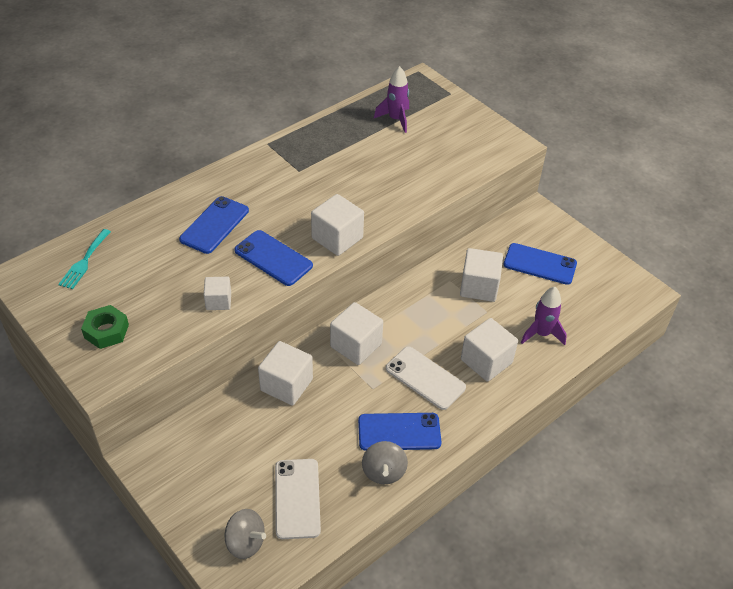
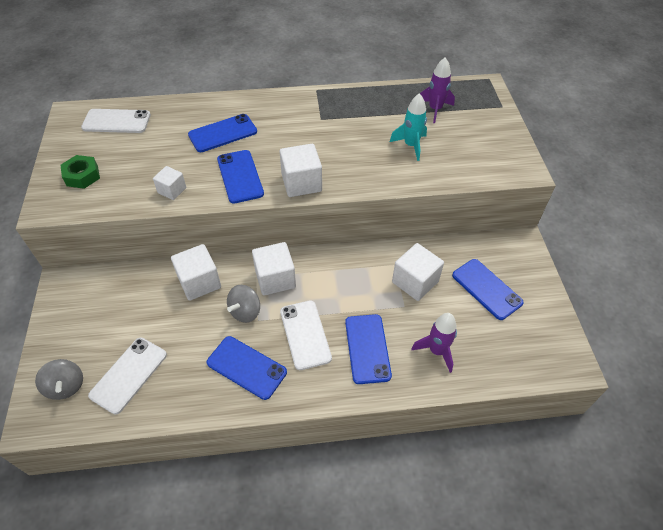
camera: 35 degrees right, 5 degrees up
turquoise fork [58,229,111,289] -> white phone [81,109,151,133]
grey spinning top [362,441,408,484] -> grey spinning top moved to [227,285,260,323]
white cube [461,318,518,382] -> blue phone [345,314,392,384]
none -> turquoise rocket [390,93,427,161]

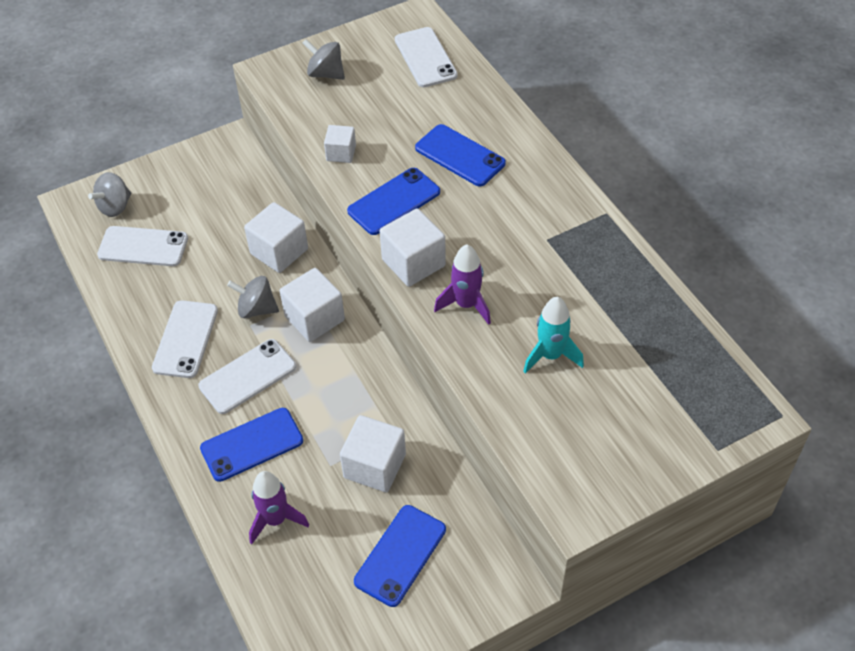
camera: 70 degrees right, 0 degrees up
green nut [60,155,100,189] -> grey spinning top [302,39,345,80]
blue phone [207,336,287,400] -> white phone [152,300,218,378]
purple rocket [420,57,455,123] -> purple rocket moved to [434,244,491,325]

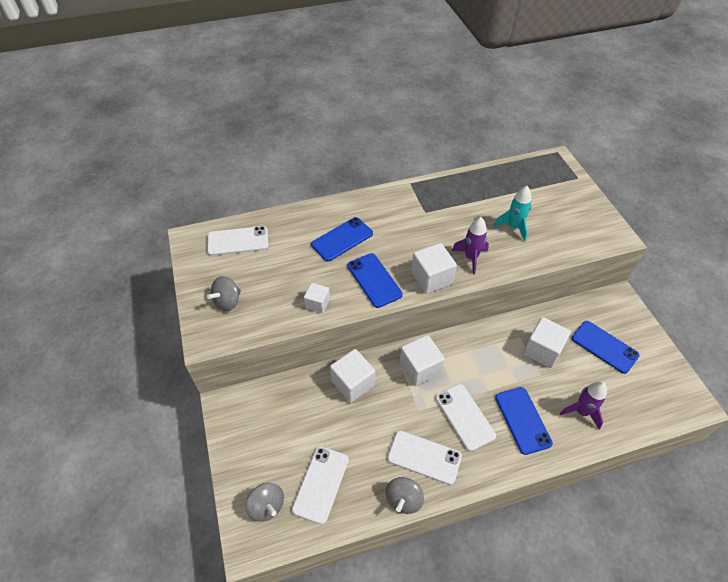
camera: 80 degrees left, 0 degrees up
grey spinning top [227,276,279,318] -> grey spinning top moved to [385,477,424,514]

